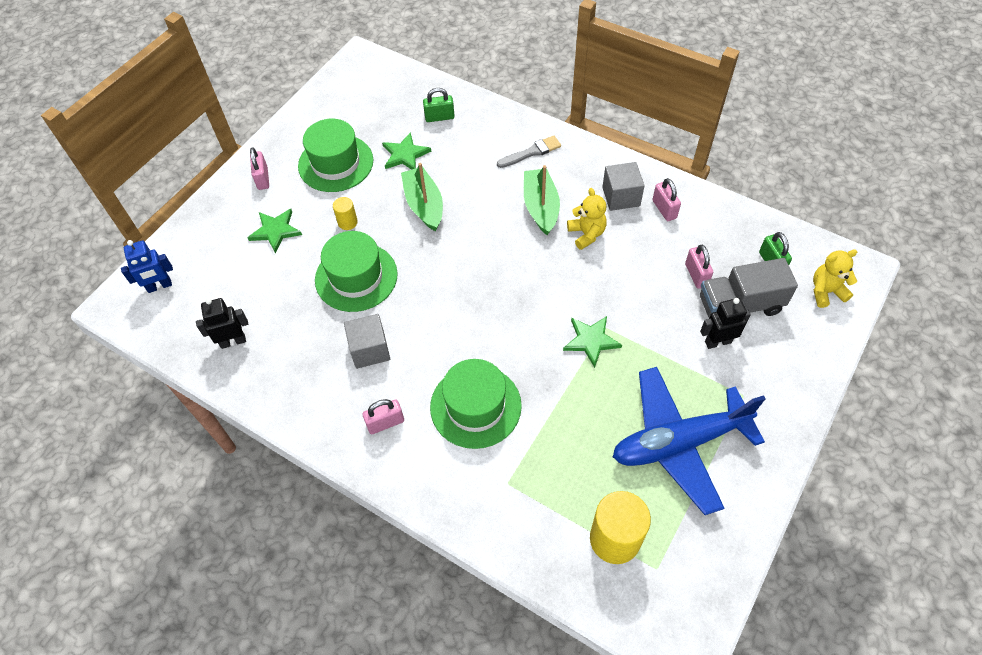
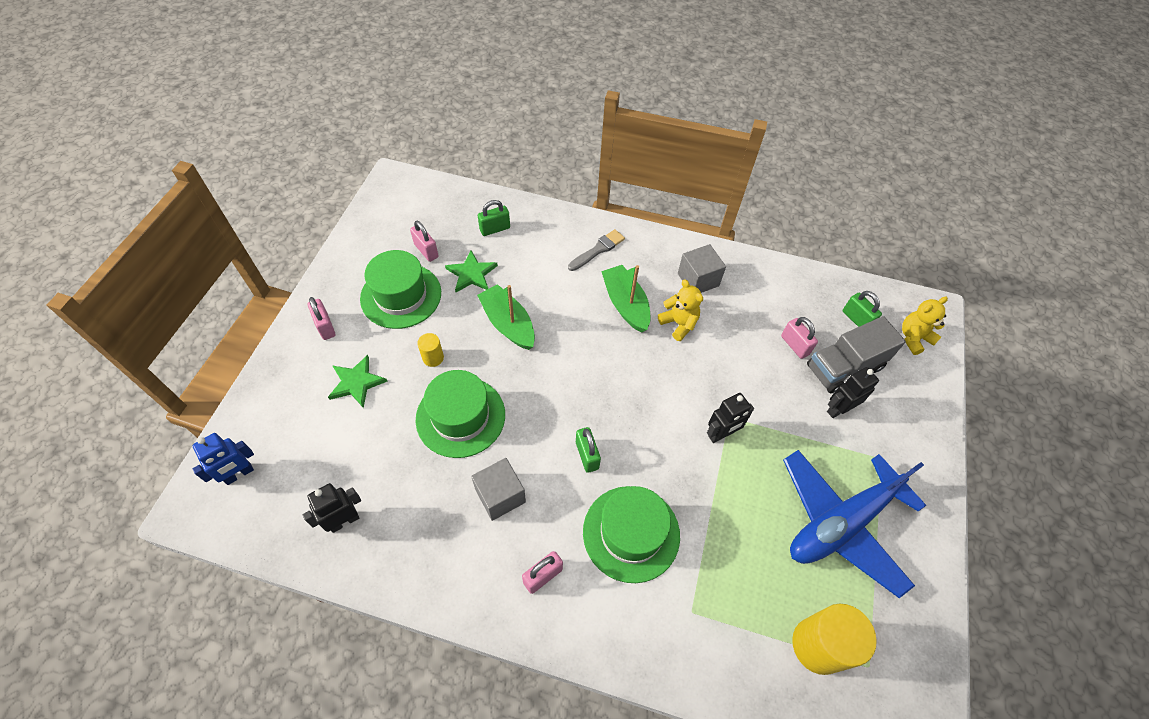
camera: 20 degrees left, 0 degrees up
green star [563,316,622,368] -> black robot [707,393,754,443]
pink padlock [652,178,681,221] -> pink padlock moved to [410,221,439,262]
none -> green padlock [576,427,601,473]

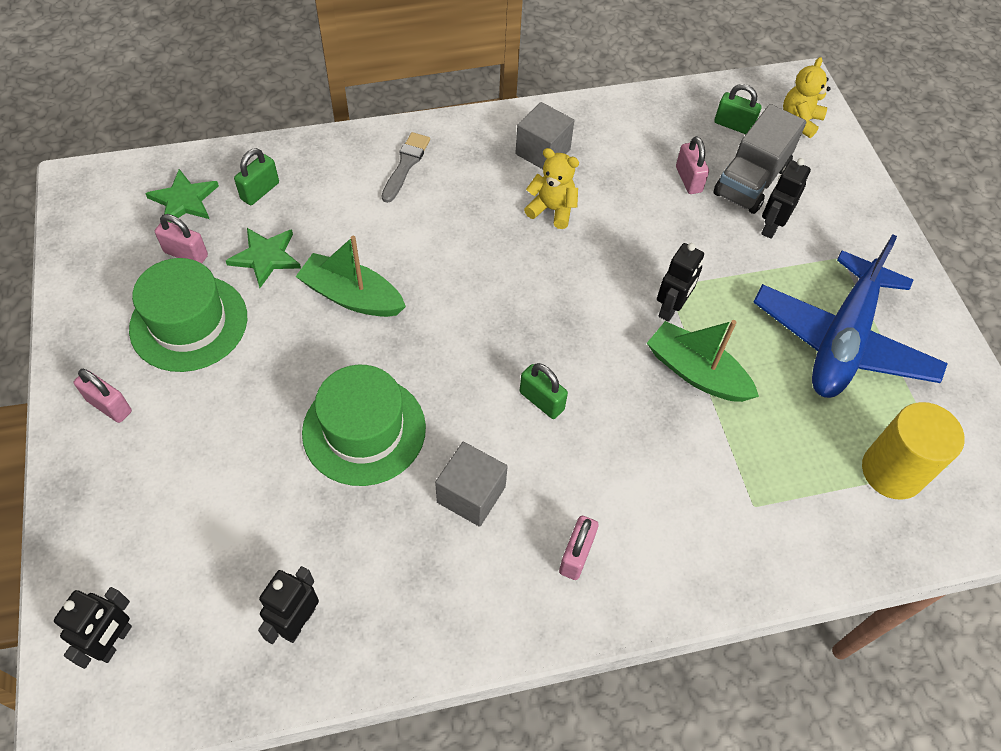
camera: 30 degrees left, 0 degrees up
blue robot [193,433,254,485] -> black robot [54,587,132,669]
green star [328,355,388,408] -> green star moved to [145,169,219,223]
yellow cylinder [417,333,444,367] -> none
green hat [583,486,680,583] -> none
green boat [601,265,651,333] -> green boat moved to [647,320,759,402]
pink padlock [781,317,818,359] -> pink padlock turned 45 degrees clockwise [676,136,709,194]

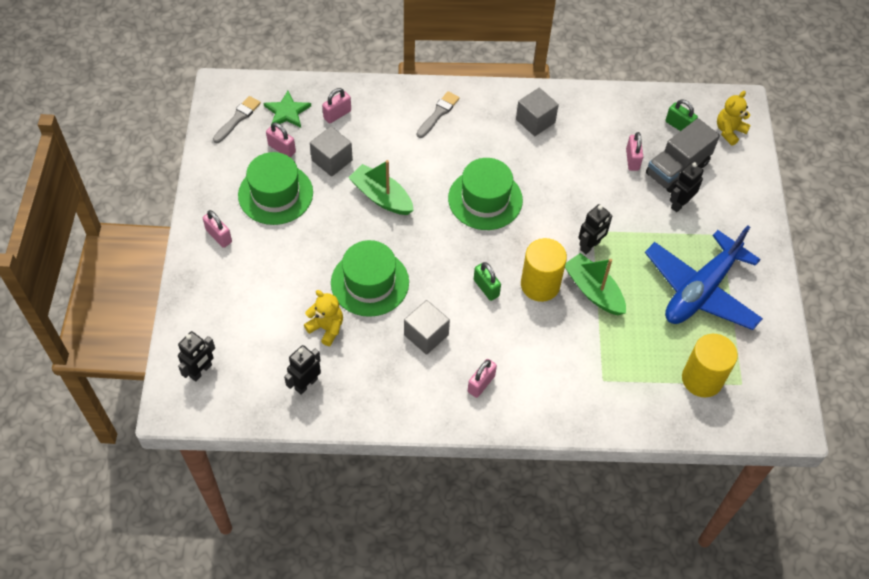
camera: 15 degrees right, 0 degrees up
green star [226,228,301,288] -> grey cube [310,126,353,177]
green padlock [234,148,279,205] -> pink padlock [322,88,351,124]
yellow teddy bear [524,148,579,229] -> yellow teddy bear moved to [304,290,343,346]
none -> grey brush [213,96,261,143]
none -> green hat [448,158,523,230]
none -> yellow cylinder [521,238,567,302]

